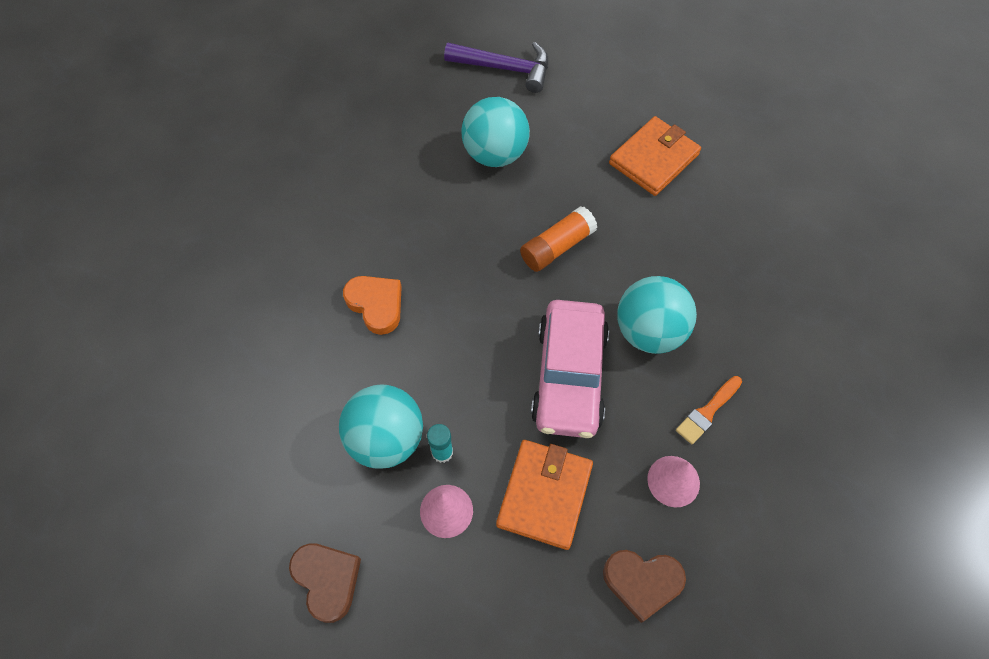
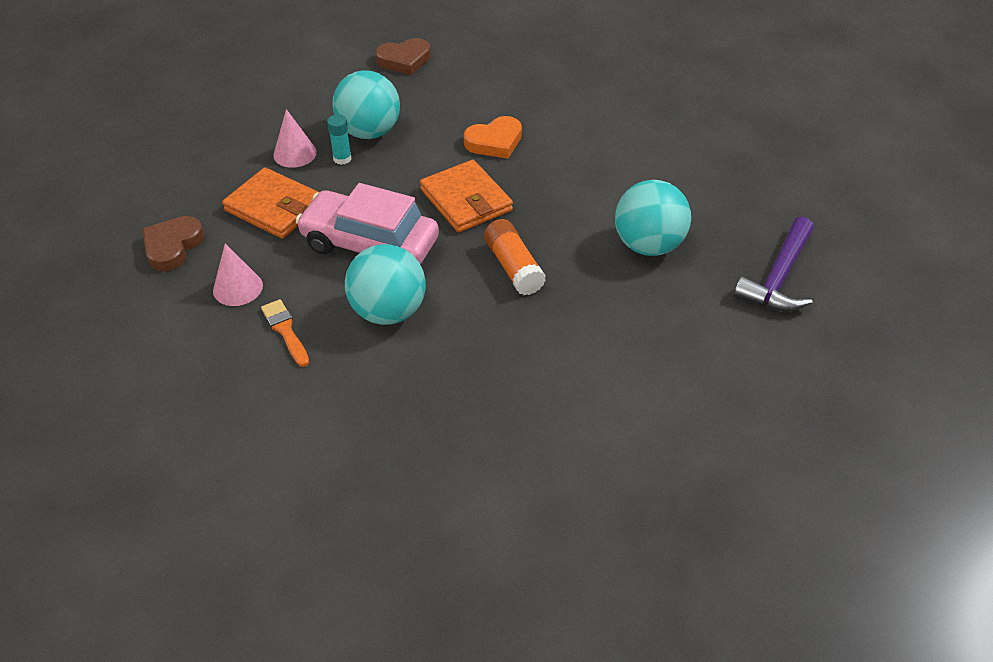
camera: 105 degrees right, 15 degrees down
brown heart [289,543,361,623] -> brown heart moved to [375,38,431,75]
orange wallet [609,116,701,196] -> orange wallet moved to [420,160,513,232]

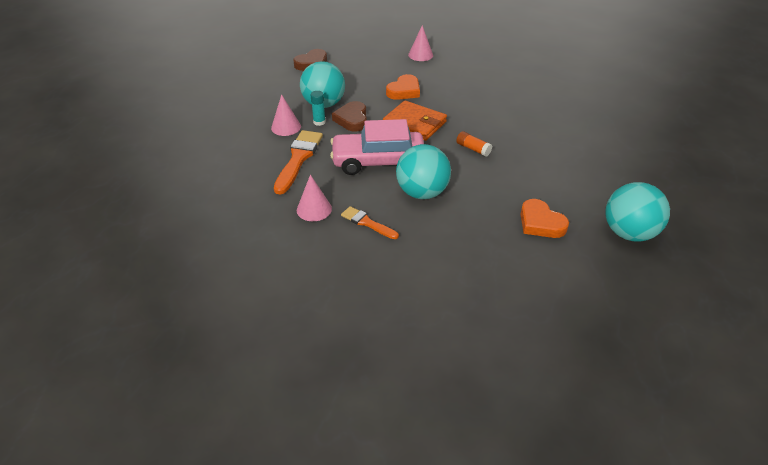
camera: 25 degrees left, 5 degrees down
brown heart [142,216,204,271] -> brown heart moved to [332,101,367,132]
orange wallet [222,167,319,239] -> orange brush [274,130,323,195]
orange glue stick [484,219,546,295] -> orange glue stick [456,131,492,156], size x0.65
turquoise ball [615,180,691,256] -> turquoise ball moved to [605,182,670,242]
purple hammer [734,216,814,311] -> none
none -> pink cone [408,25,433,61]
none -> orange heart [521,199,569,238]

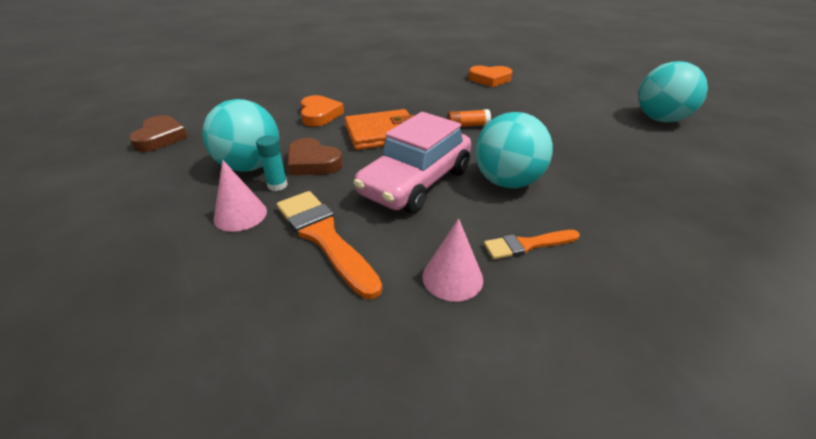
camera: 50 degrees left, 5 degrees down
pink cone [408,25,433,61] -> none
orange heart [521,199,569,238] -> orange heart moved to [469,66,512,87]

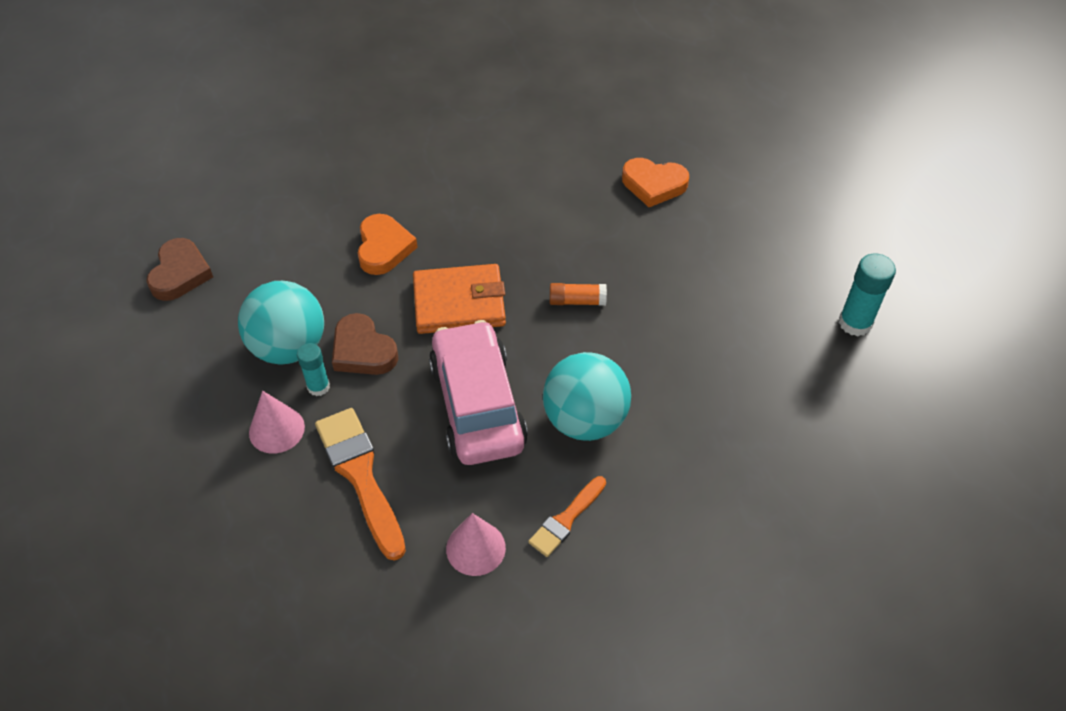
camera: 10 degrees right, 15 degrees up
pink car [354,112,471,213] -> pink car turned 120 degrees clockwise [429,320,528,465]
orange brush [484,230,580,259] -> orange brush turned 45 degrees counterclockwise [528,476,606,557]
turquoise ball [638,61,708,122] -> turquoise glue stick [839,253,896,336]

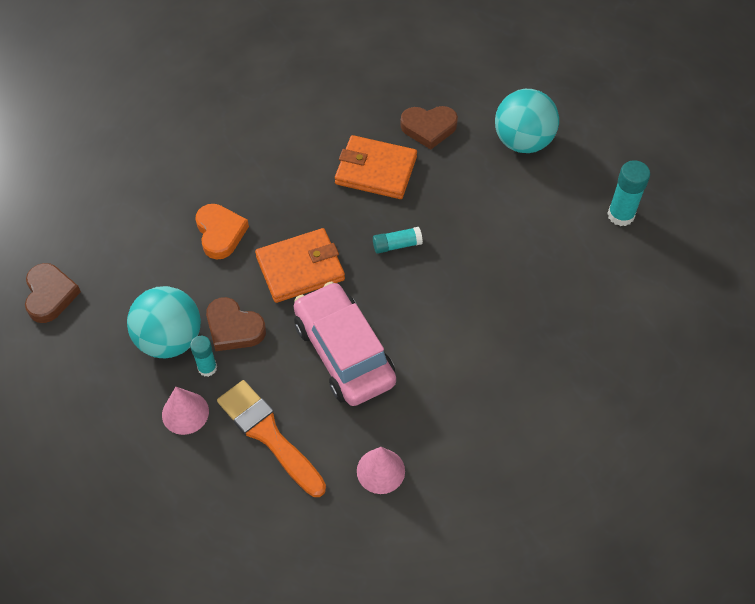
camera: 15 degrees left, 5 degrees up
orange brush [528,476,606,557] -> none
turquoise ball [543,352,631,441] -> turquoise ball moved to [495,89,559,153]
orange glue stick [550,283,607,306] -> turquoise glue stick [373,227,423,254]
orange heart [622,158,689,207] -> brown heart [400,106,458,149]
none -> orange wallet [335,135,417,199]

